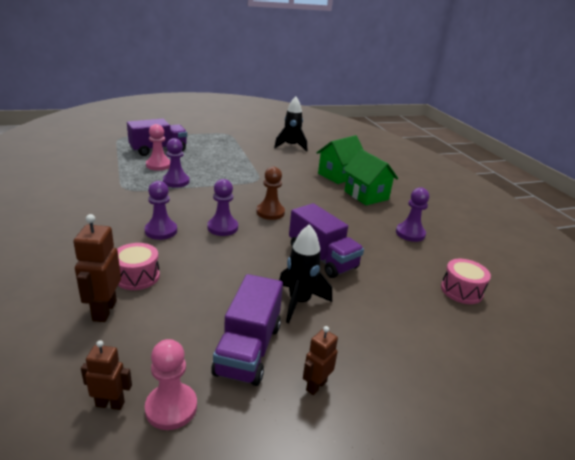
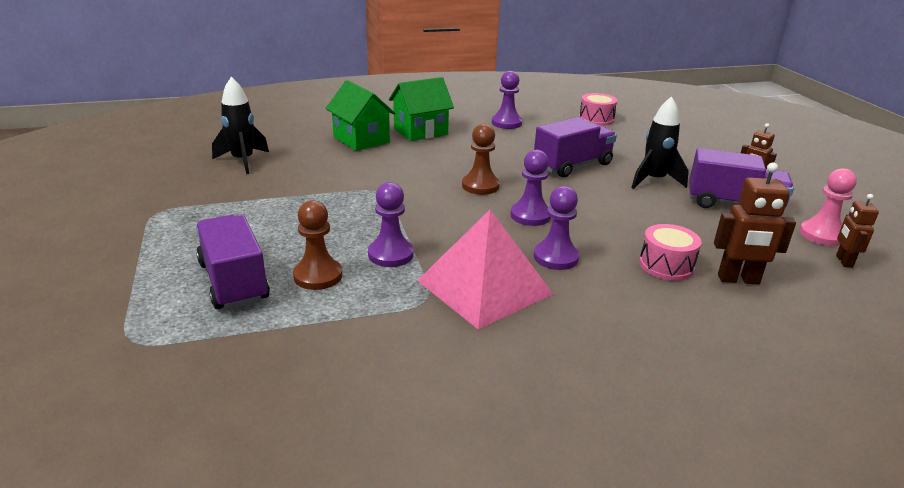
camera: 85 degrees left, 0 degrees up
pink pawn [146,124,170,171] -> brown pawn [293,200,342,290]
none -> pink pyramid [417,210,553,329]

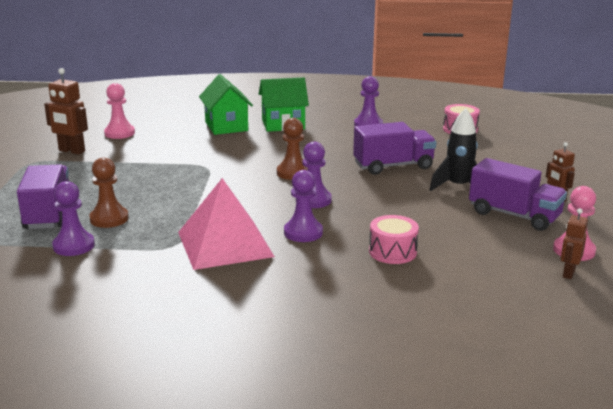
camera: 20 degrees right, 5 degrees down
black rocket [212,77,269,174] -> pink pawn [104,83,135,139]
purple pawn [368,182,414,267] -> purple pawn moved to [52,181,95,256]
brown robot [714,163,796,285] -> brown robot moved to [44,68,88,155]

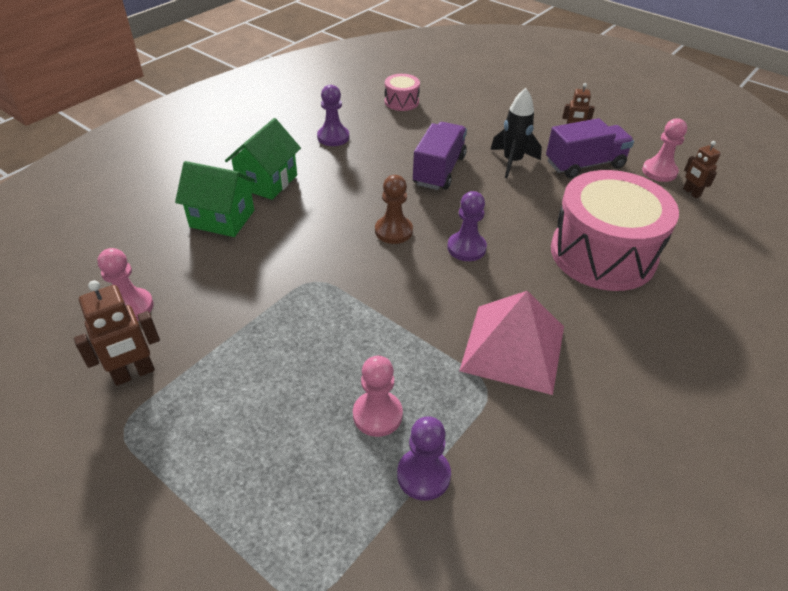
camera: 55 degrees left, 20 degrees up
purple truck [17,164,69,229] -> none
brown pawn [89,158,129,228] -> pink pawn [353,356,403,437]
purple pawn [284,170,323,242] -> none
pink drum [369,215,419,264] -> pink drum [551,170,679,291], size x2.28

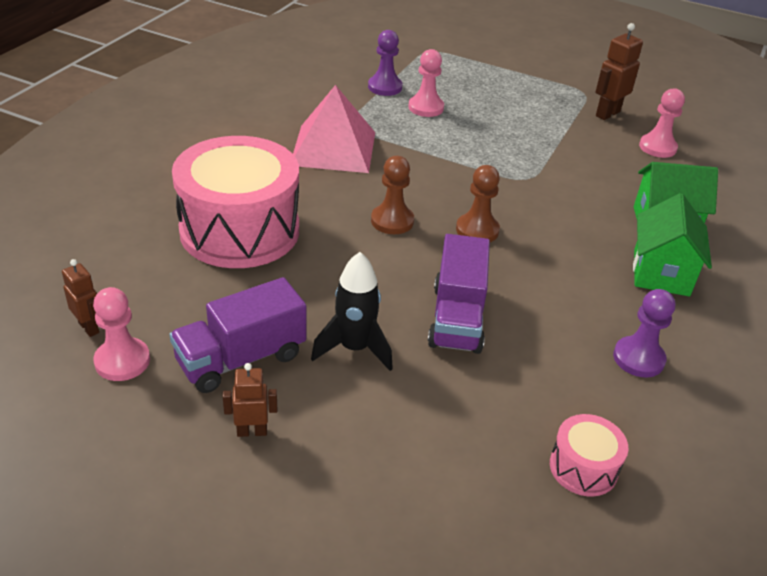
camera: 165 degrees right, 5 degrees down
purple pawn [447,191,487,261] -> brown pawn [371,156,414,234]

